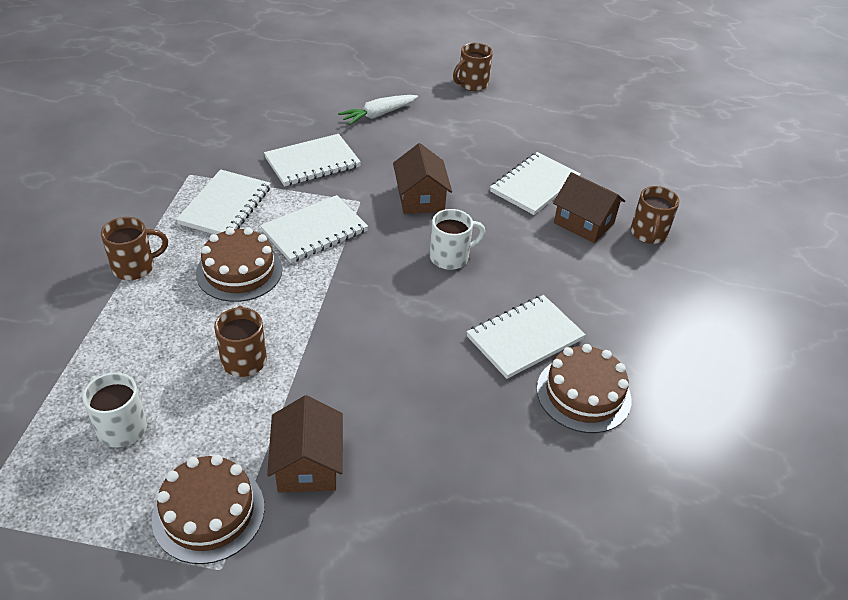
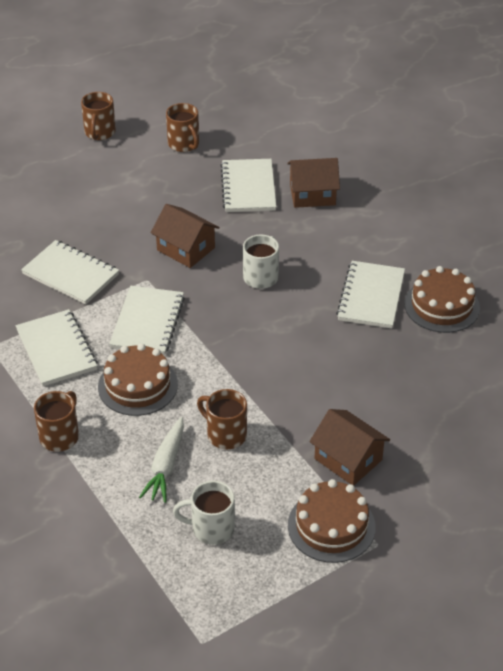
camera: 40 degrees left, 0 degrees up
white notebook [264,134,361,186] -> white notebook turned 75 degrees counterclockwise [21,240,119,305]
white carrot [338,95,418,125] -> white carrot moved to [139,417,184,503]
brown mug [631,186,680,244] -> brown mug moved to [166,103,199,152]

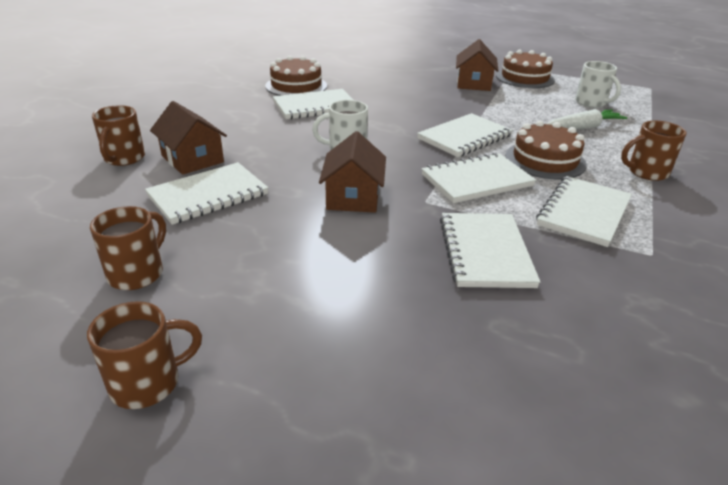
camera: 125 degrees left, 10 degrees down
brown mug [197,389,247,449] -> brown mug moved to [92,105,145,166]
none -> white notebook [417,113,513,157]

